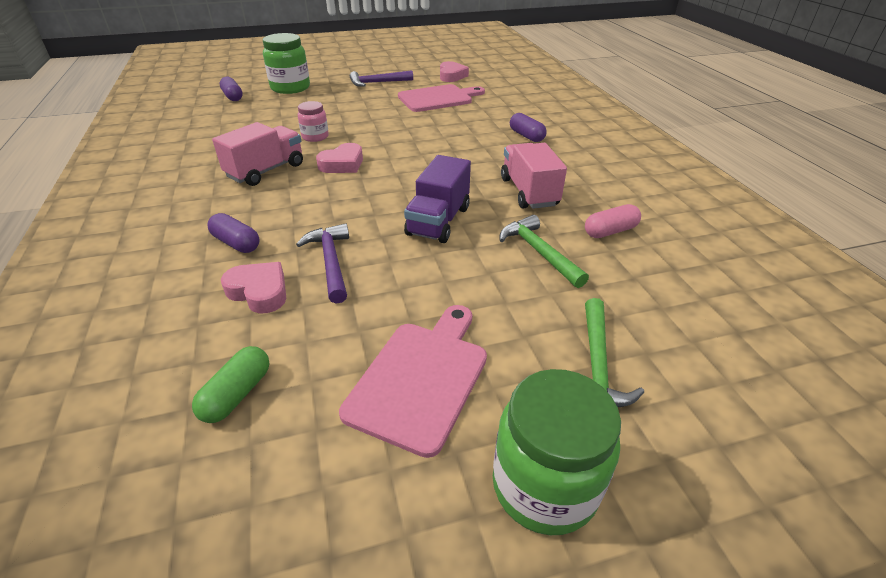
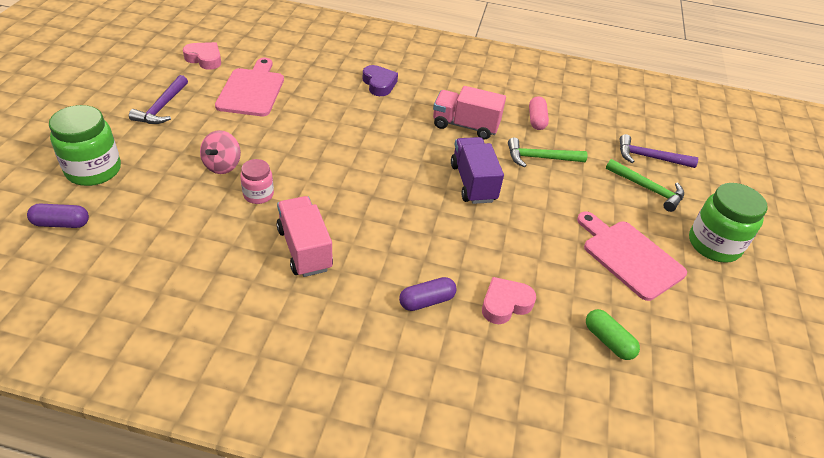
camera: 65 degrees left, 5 degrees up
purple hammer [296,223,349,304] -> purple hammer moved to [620,134,698,168]
pink heart [316,143,363,173] -> none
purple truck [404,155,471,243] -> purple truck turned 150 degrees counterclockwise [451,137,504,204]
purple capsule [510,113,547,142] -> purple heart [363,65,398,96]
none -> pink spinning top [200,130,241,174]

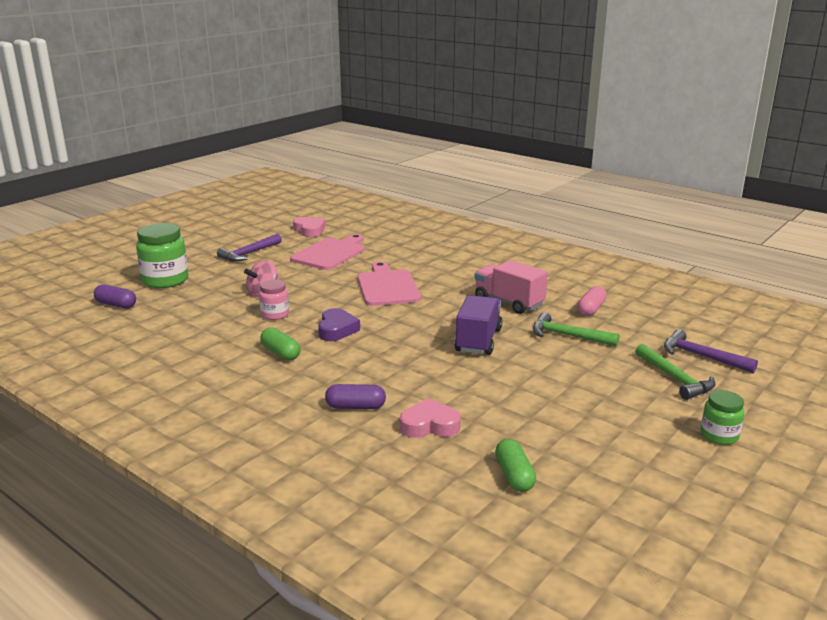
camera: 30 degrees right, 20 degrees down
pink truck [277,196,333,277] -> green capsule [260,327,300,361]
purple heart [363,65,398,96] -> purple heart moved to [318,308,360,341]
pink cutting board [577,212,687,301] -> pink cutting board moved to [357,261,421,306]
green jar [689,183,768,263] -> green jar [701,390,745,445], size x0.57

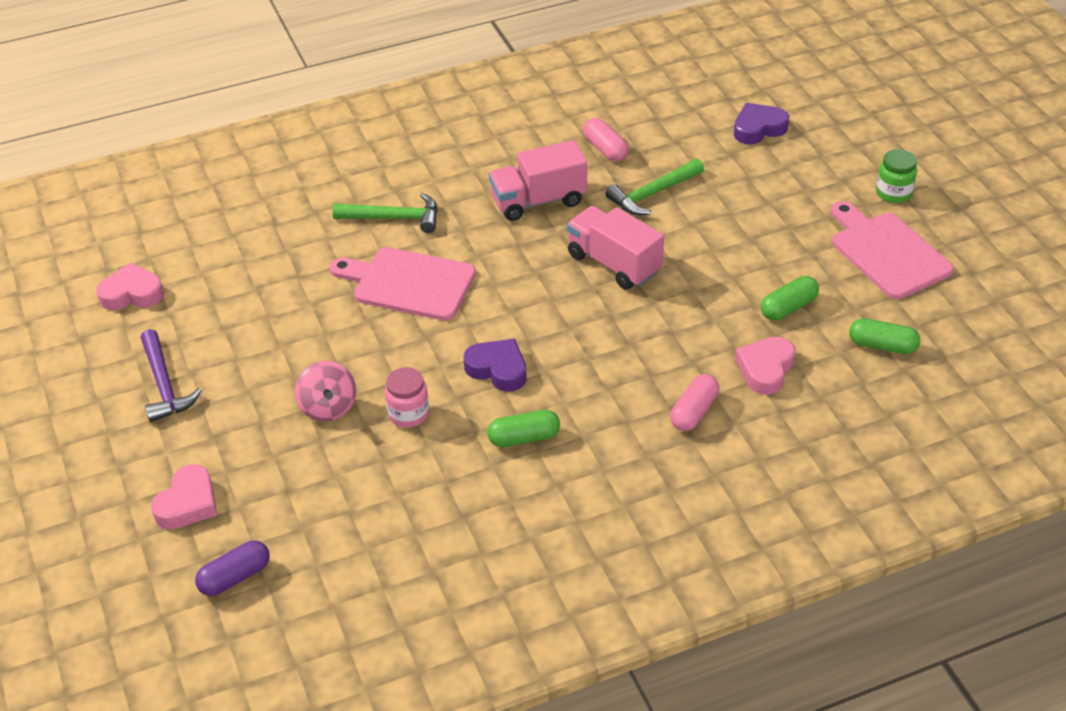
camera: 60 degrees left, 20 degrees up
green jar [136,223,189,288] -> pink heart [151,464,217,529]
pink cutting board [290,234,365,270] -> pink cutting board moved to [831,201,954,299]
purple capsule [325,384,386,409] -> pink capsule [670,374,719,431]
purple truck [454,296,502,355] -> pink truck [567,206,664,290]
green hammer [635,344,716,400] -> green hammer moved to [332,193,438,233]
purple hammer [664,329,758,373] -> purple heart [734,103,789,144]
none -> green capsule [761,276,819,320]

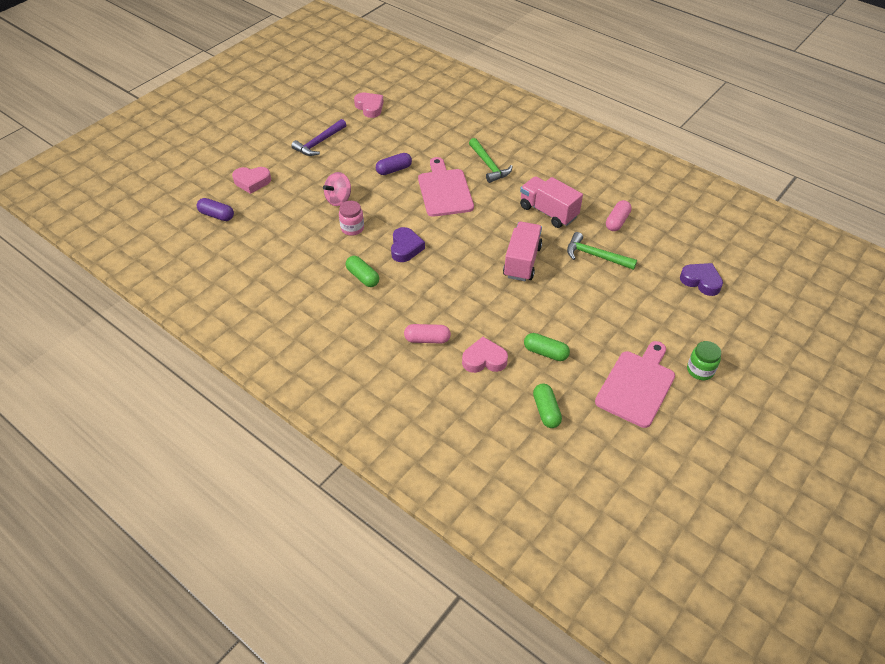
camera: 60 degrees right, 5 degrees up
none -> purple capsule [376,153,412,175]

